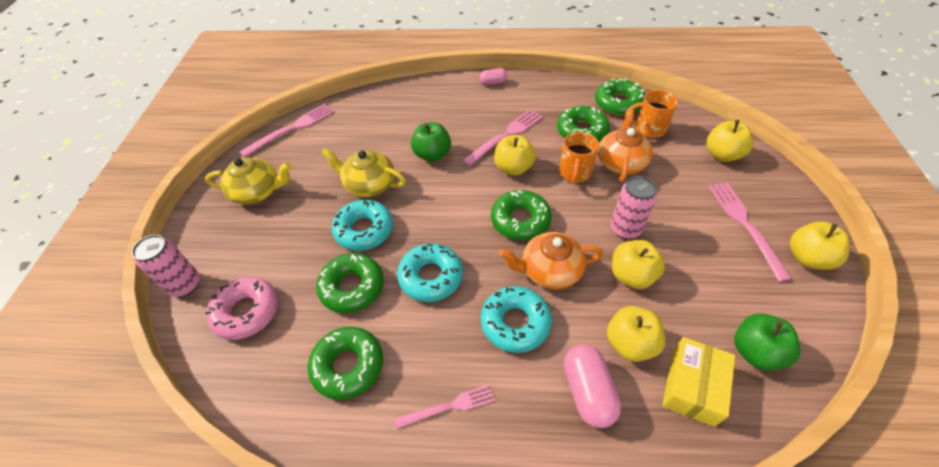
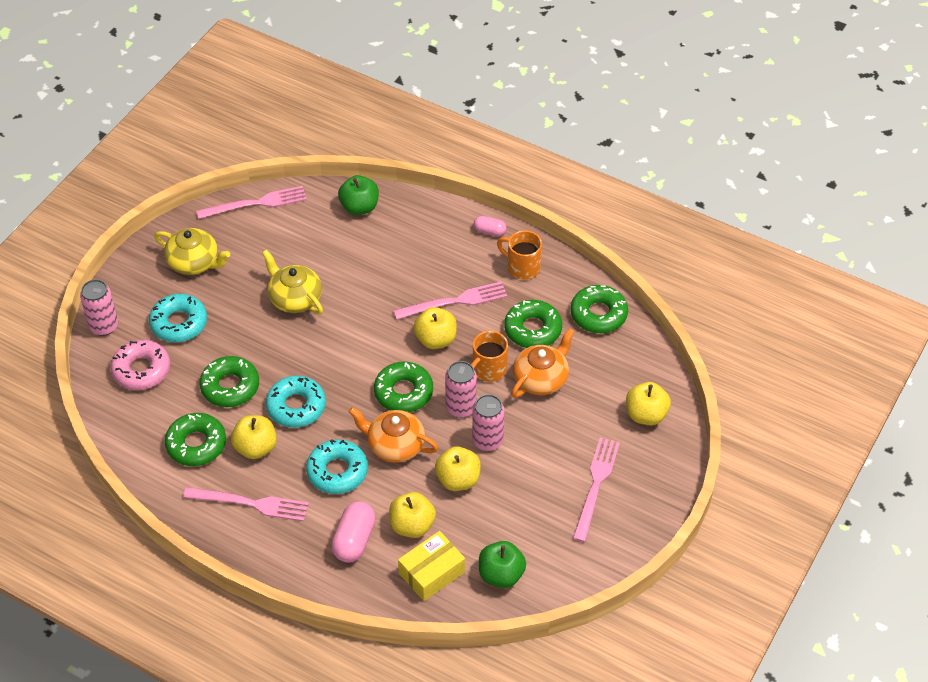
camera: 25 degrees right, 0 degrees up
turquoise donut [332,200,393,251] -> turquoise donut moved to [149,294,207,342]
pink fork [395,385,495,429] -> pink fork [183,487,309,521], size x1.56
green apple [411,122,451,162] -> green apple moved to [338,175,379,215]
orange mug [625,90,678,138] -> orange mug moved to [497,230,542,280]
yellow apple [790,222,850,270] -> yellow apple moved to [231,415,277,459]
none -> pink can [445,361,477,418]

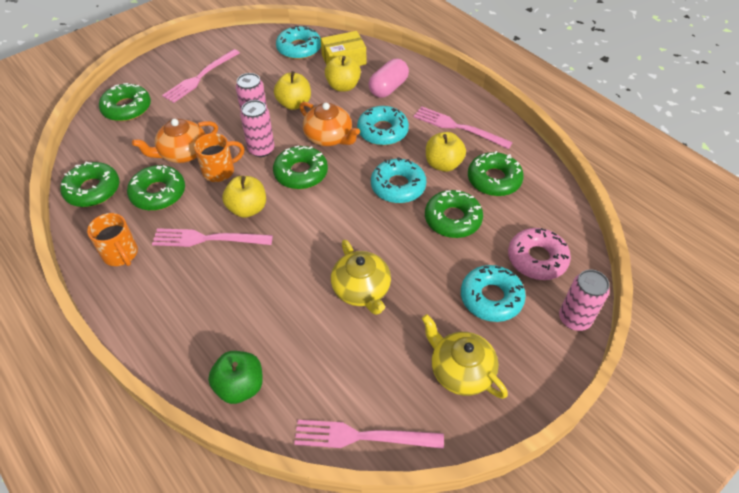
camera: 160 degrees left, 0 degrees up
pink capsule [474,216,507,236] -> none
green apple [479,541,526,588] -> turquoise donut [276,26,321,59]
yellow apple [626,382,671,425] -> green donut [99,83,151,121]

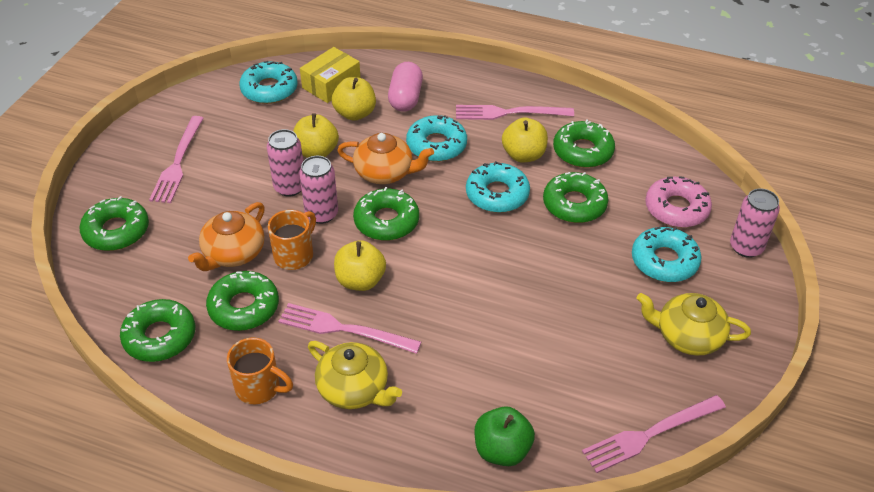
camera: 30 degrees left, 5 degrees down
pink fork [152,228,273,247] -> pink fork turned 45 degrees clockwise [278,303,421,354]
yellow teapot [331,240,391,315] -> yellow teapot moved to [308,341,402,409]

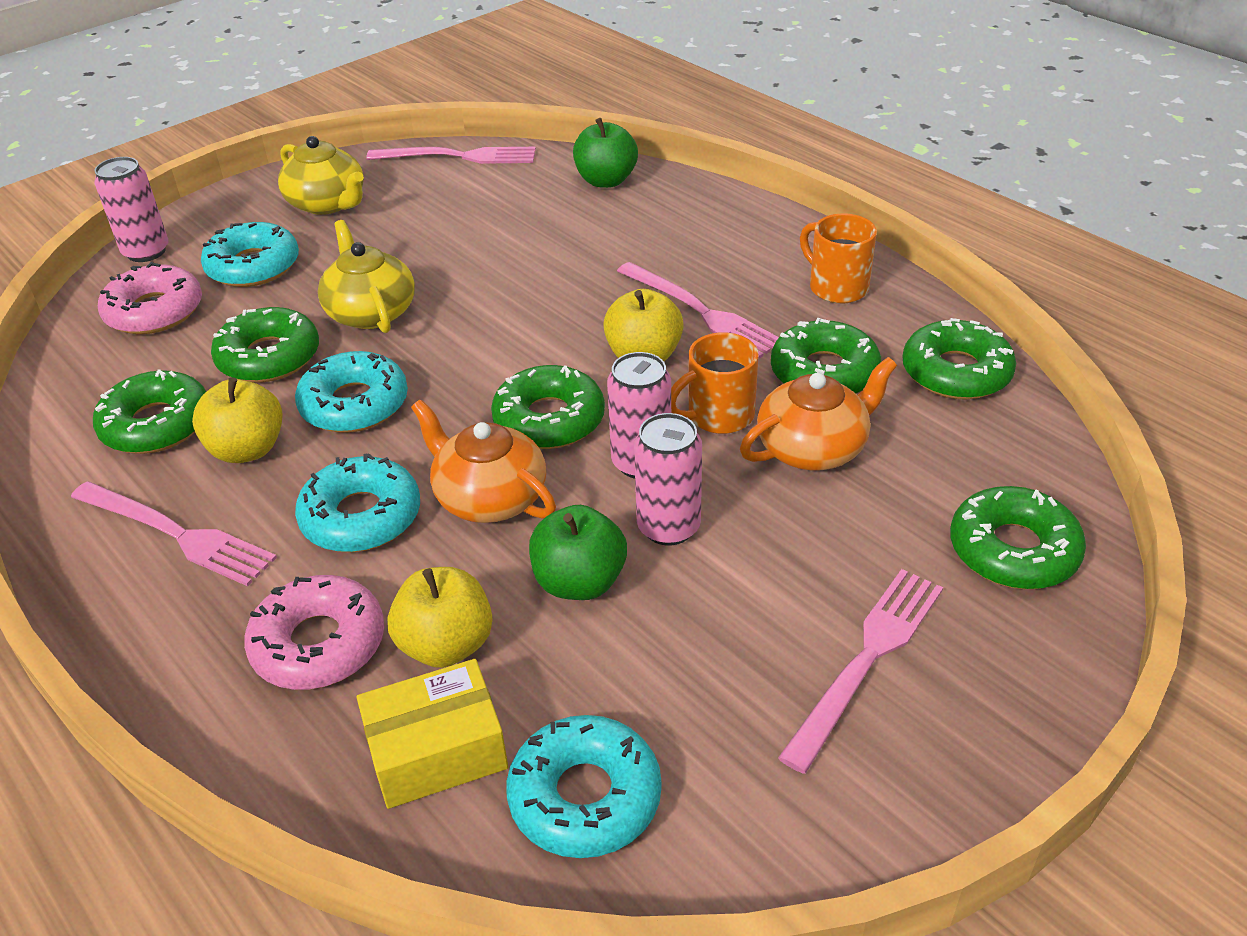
camera: 150 degrees left, 5 degrees down
yellow apple [293,113,339,158] -> green apple [529,505,627,600]
yellow teapot [308,341,402,409] -> yellow teapot moved to [318,220,415,333]
pink capsule [388,62,423,112] -> pink donut [244,575,384,690]

